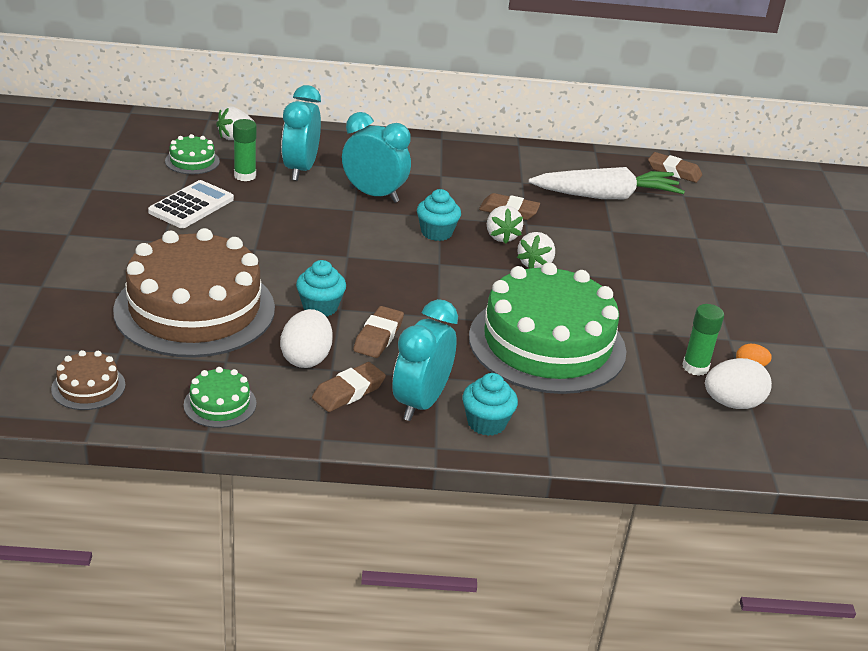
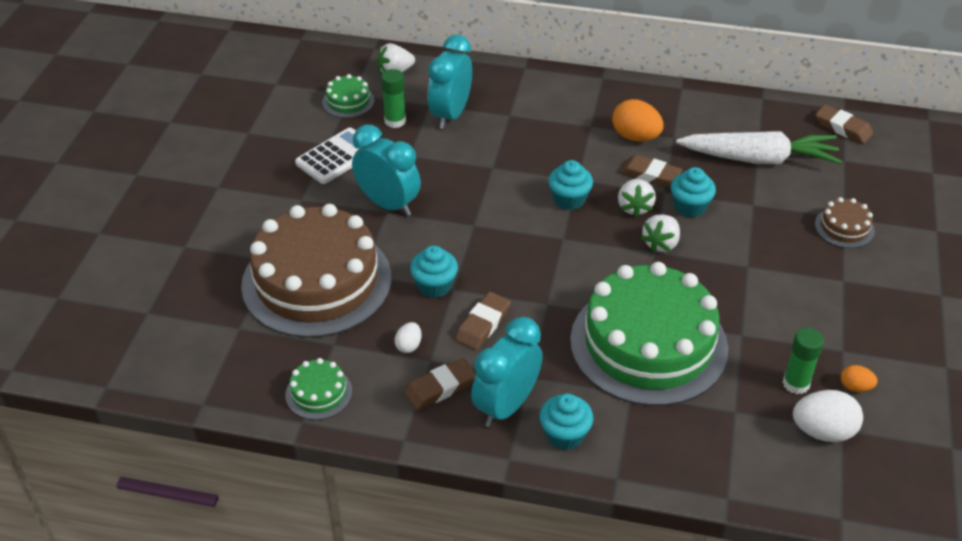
camera: 15 degrees right, 10 degrees up
brown cake [51,350,125,410] -> brown cake moved to [815,197,875,248]
white egg [280,309,333,368] -> white egg [394,322,422,353], size x0.53
turquoise clock [342,112,411,203] -> turquoise clock moved to [352,125,421,216]
none -> orange egg [612,99,663,142]
none -> turquoise cupcake [671,167,716,217]

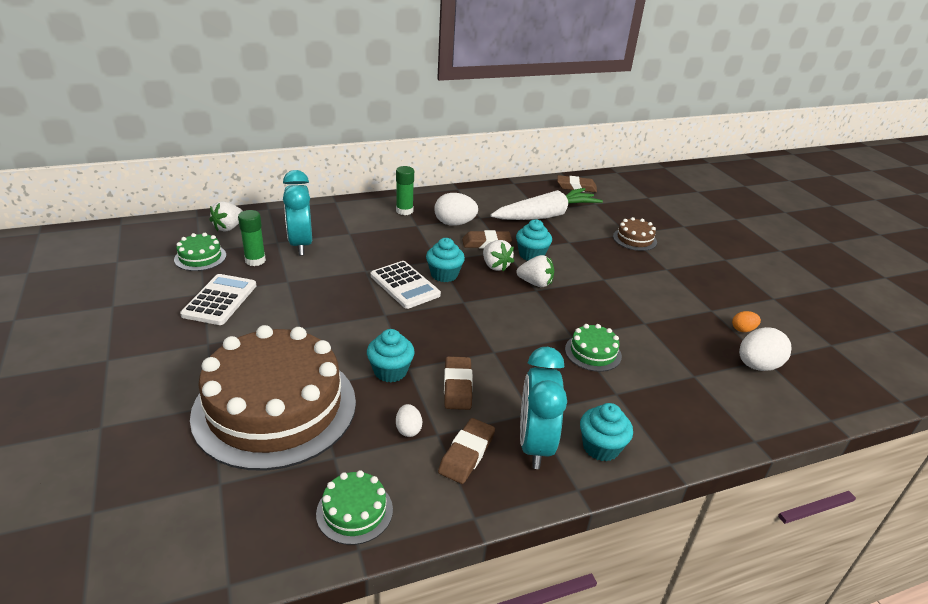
camera: 35 degrees left, 10 degrees down
turquoise clock [352,125,421,216] -> none
green cake [570,262,728,406] -> green cake [565,324,622,372], size x0.41
orange egg [612,99,663,142] -> white egg [435,193,478,226]
white strawberry [641,214,680,253] -> white strawberry turned 75 degrees counterclockwise [516,255,554,287]
green glue stick [782,328,824,394] -> green glue stick moved to [396,166,414,215]
none -> white calculator [371,261,441,309]

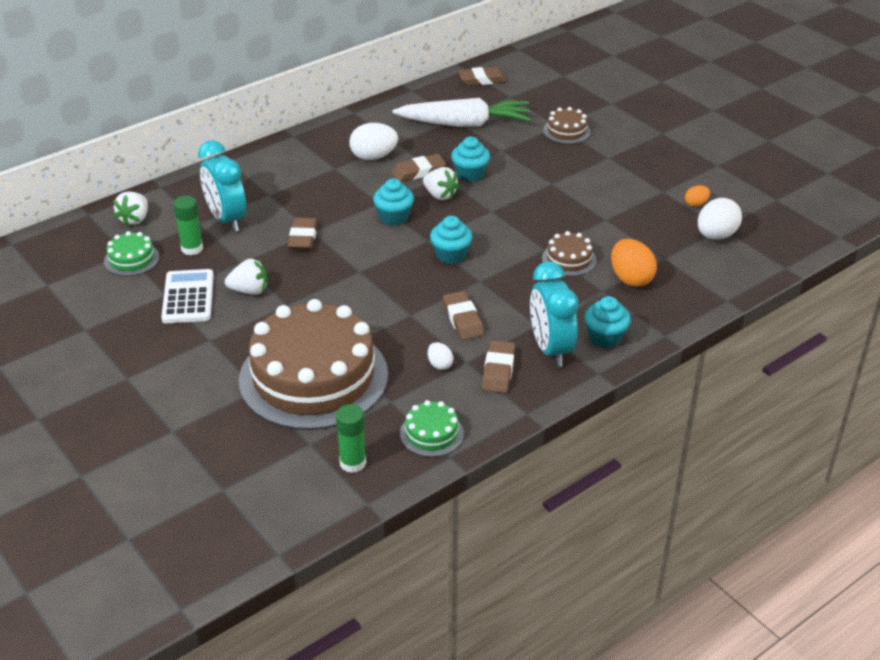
camera: 15 degrees left, 5 degrees up
turquoise cupcake [367,329,415,382] -> turquoise cupcake moved to [430,216,472,264]
white calculator [371,261,441,309] -> none
green glue stick [396,166,414,215] -> green glue stick moved to [336,404,366,473]
white carrot [491,188,603,220] -> white carrot turned 45 degrees clockwise [392,98,532,127]
white strawberry [516,255,554,287] -> white strawberry moved to [225,259,267,295]
green cake [565,324,622,372] -> brown cake [542,231,596,276]
none -> brown eraser [288,218,318,250]
none -> orange egg [611,239,657,287]

